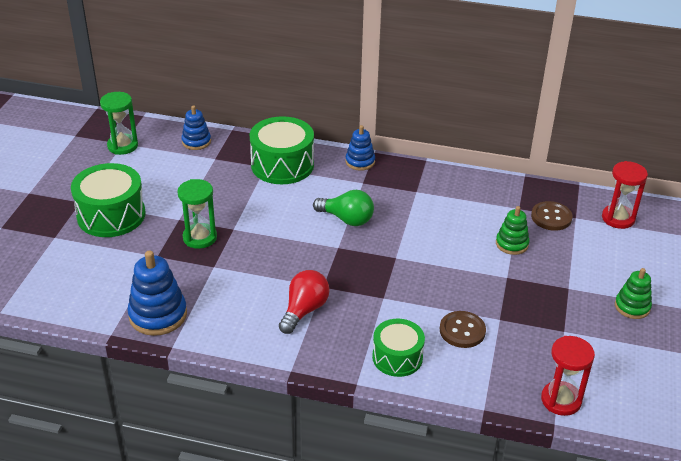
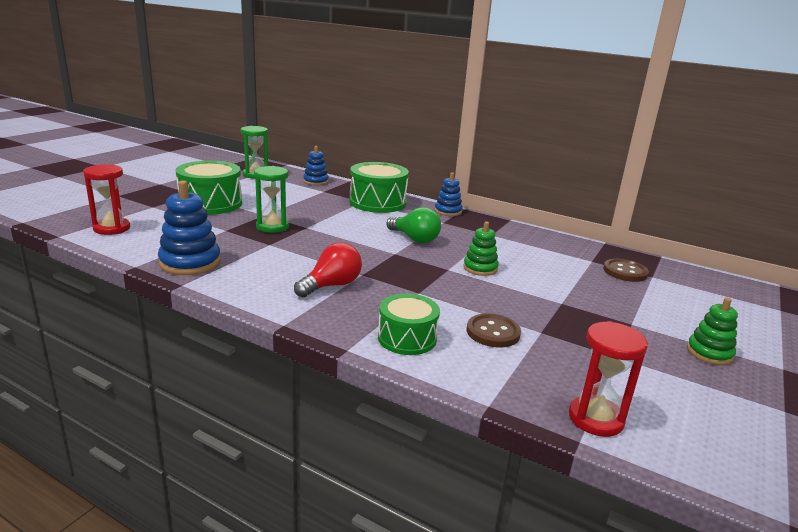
camera: 15 degrees right, 15 degrees down
green stacking toy [496,206,529,255] -> green stacking toy moved to [463,221,499,276]
red hourglass [602,161,648,229] -> red hourglass moved to [83,164,130,235]

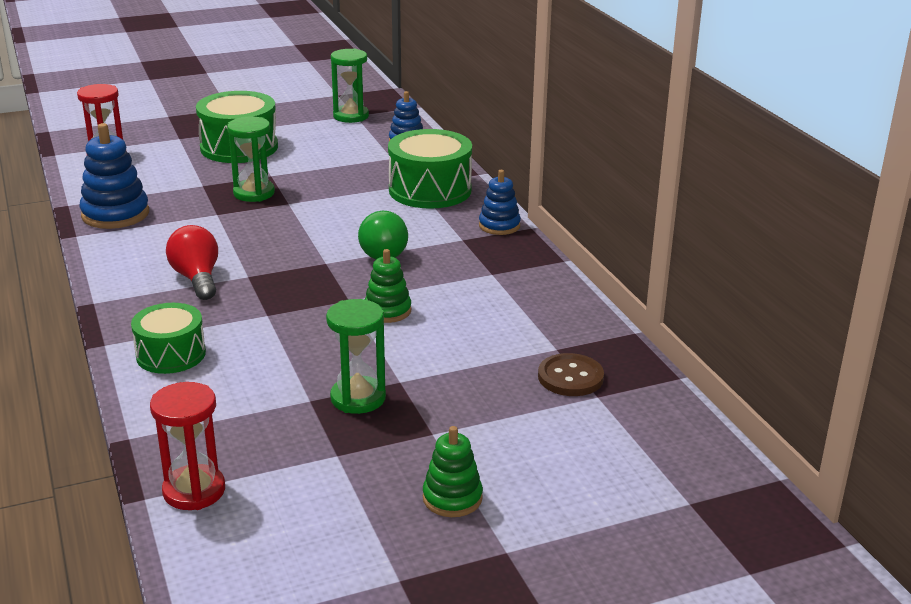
camera: 40 degrees right, 5 degrees up
red light bulb [294,242,362,298] -> red light bulb turned 105 degrees counterclockwise [166,225,218,300]
brown button [467,314,521,347] -> none
none -> green hourglass [326,299,386,414]

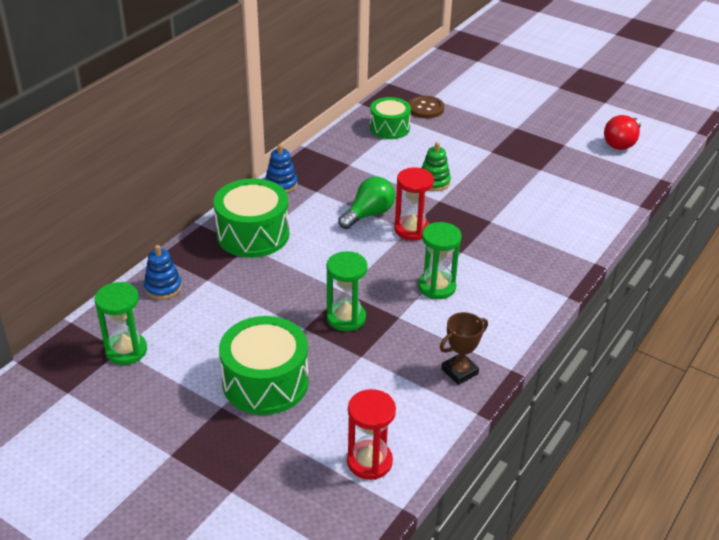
camera: 125 degrees left, 10 degrees up
blue stacking toy [80,123,149,229] -> brown trophy [440,312,488,385]
green drum [131,303,206,374] -> green drum moved to [370,97,411,139]
red hourglass [150,382,225,510] -> red hourglass moved to [395,168,434,240]
red light bulb [166,225,218,300] -> red light bulb moved to [604,115,641,150]
green hourglass [326,299,386,414] -> green hourglass moved to [418,222,462,299]
green stacking toy [423,426,483,517] -> none

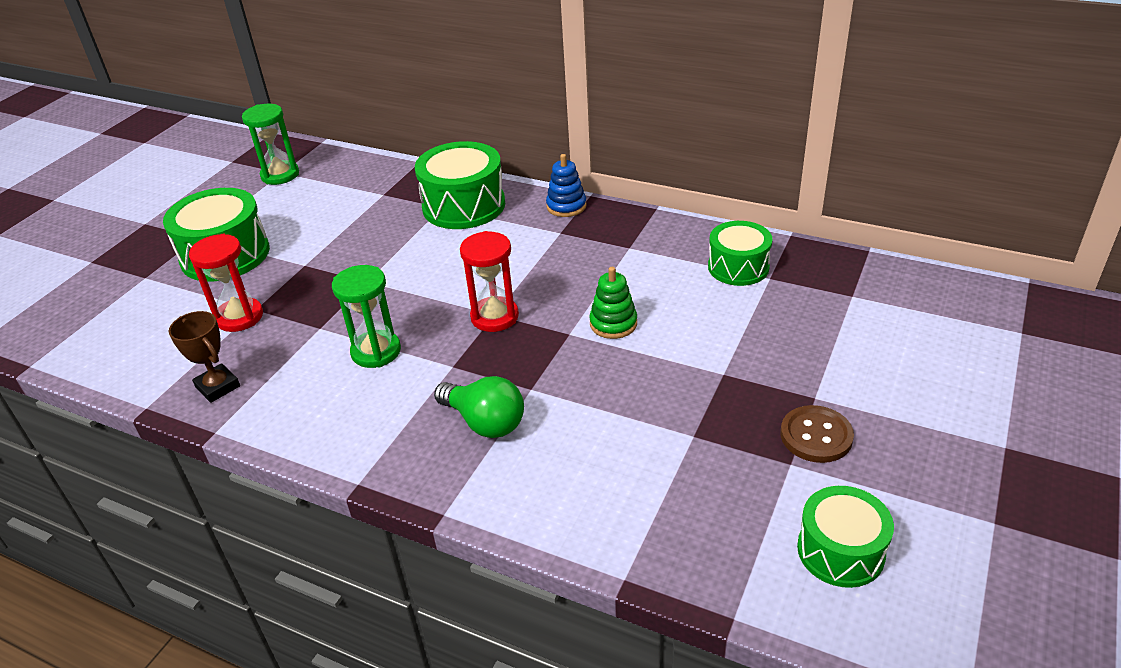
camera: 85 degrees right, 0 degrees up
blue stacking toy [144,245,182,300] -> none
green hourglass [326,251,368,331] -> none
green light bulb [338,177,395,229] -> green light bulb moved to [434,376,524,438]
red hourglass [347,389,396,480] -> red hourglass moved to [189,234,263,332]
brown button [408,96,444,119] -> brown button moved to [780,405,854,463]
red light bulb [604,115,641,150] -> green drum [797,486,894,588]

